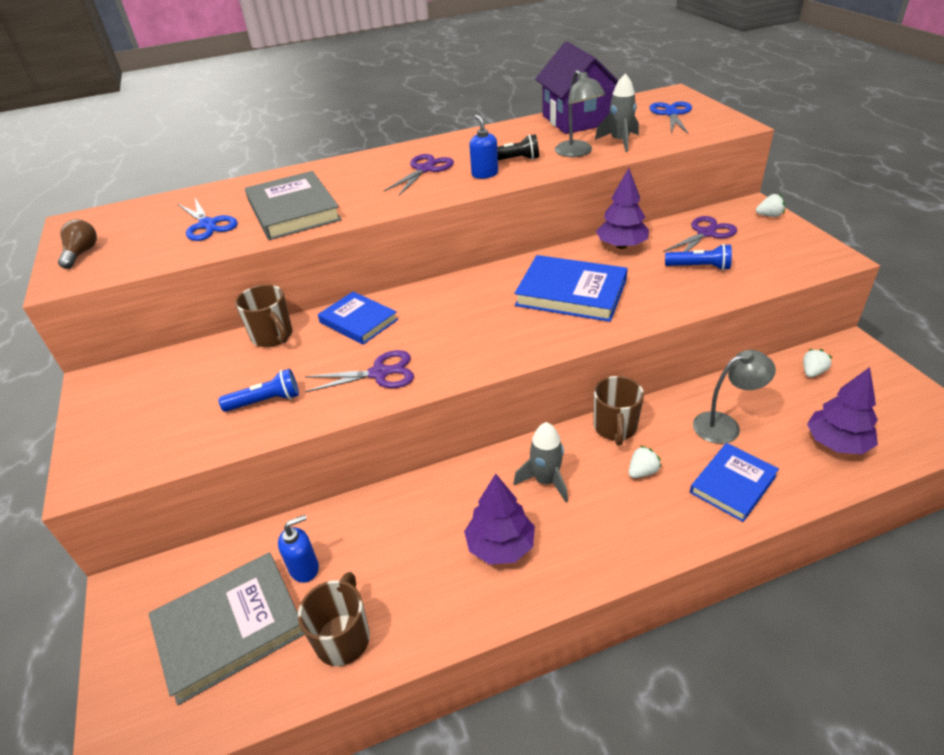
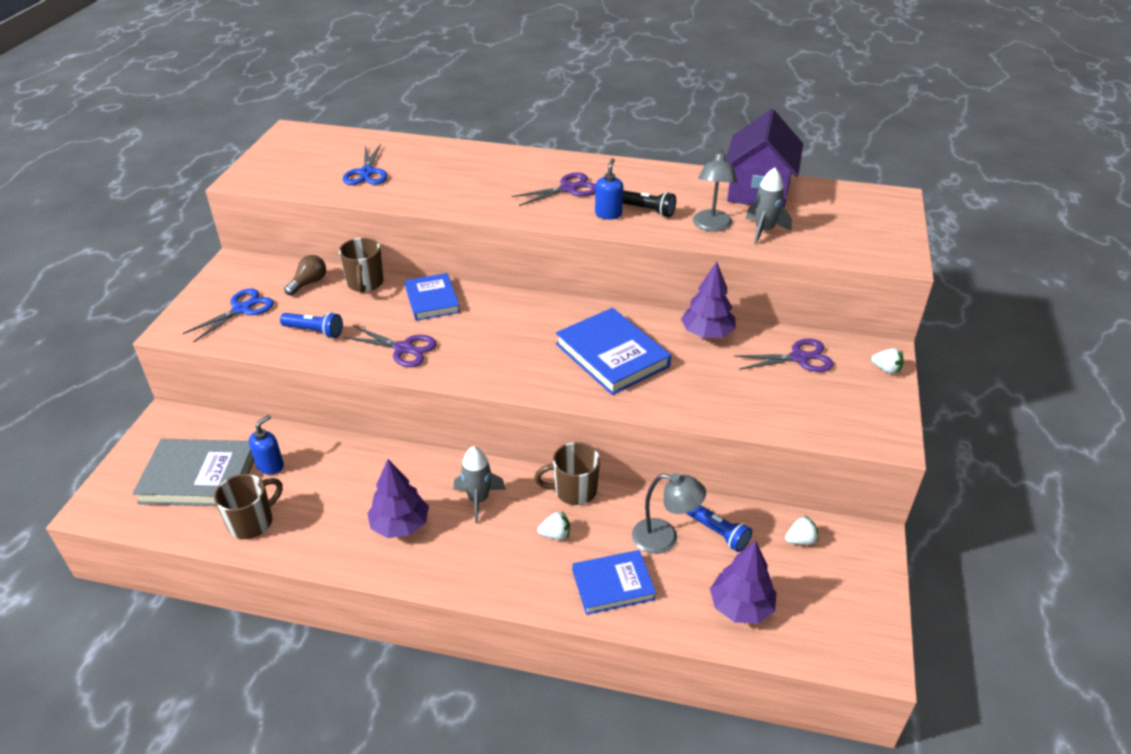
camera: 30 degrees right, 0 degrees up
brown light bulb [58,219,97,269] -> brown light bulb moved to [284,255,326,296]
grey book [245,171,342,240] -> none
blue soap dispenser [278,515,319,583] -> blue soap dispenser turned 60 degrees counterclockwise [249,415,284,475]
brown mug [594,376,644,445] -> brown mug turned 45 degrees clockwise [534,442,600,505]
blue scissors [649,102,692,134] -> blue scissors moved to [182,288,274,342]
blue flashlight [665,244,732,270] -> blue flashlight moved to [686,505,752,552]

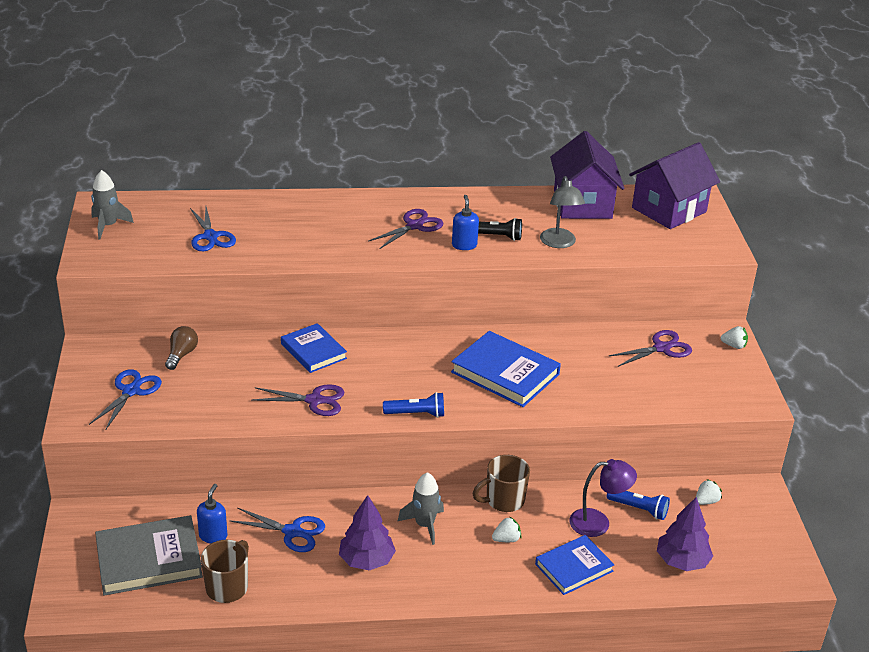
camera: 20 degrees left, 5 degrees down
blue flashlight [280,312,343,338] -> blue flashlight moved to [383,392,444,418]
brown mug [339,238,384,293] -> none
grey lamp [632,473,706,554] -> purple lamp [569,459,637,537]
purple tree [681,262,736,338] -> none
grey rocket [745,167,792,244] -> grey rocket moved to [91,170,134,239]
none -> blue scissors [230,508,325,552]
none -> purple house [629,142,720,229]

